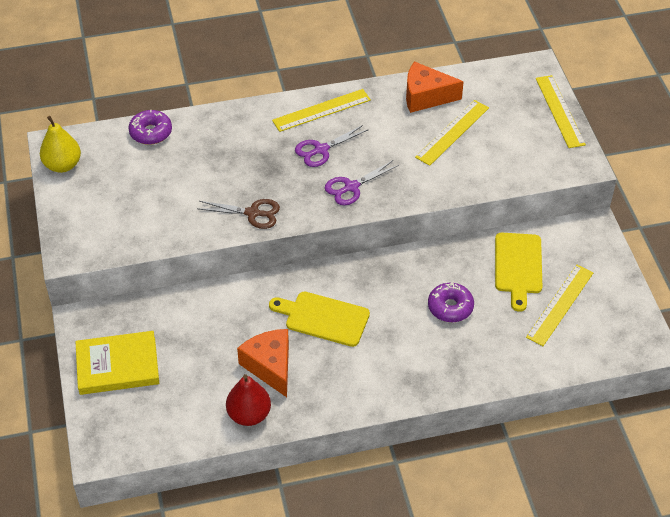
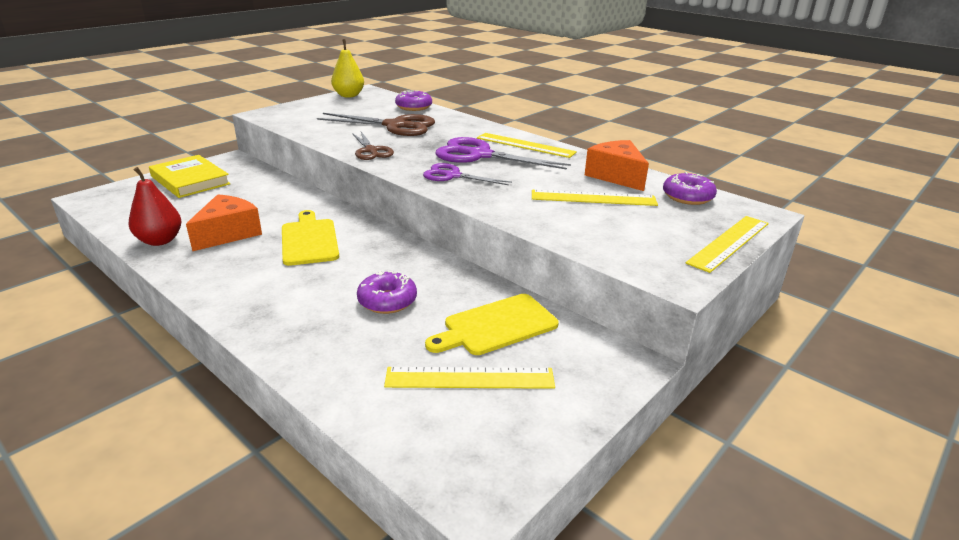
camera: 55 degrees right, 20 degrees down
purple scissors [295,125,369,167] -> purple scissors [435,137,571,170], size x1.63
none -> brown scissors [317,113,435,136]
none -> purple donut [663,172,717,205]

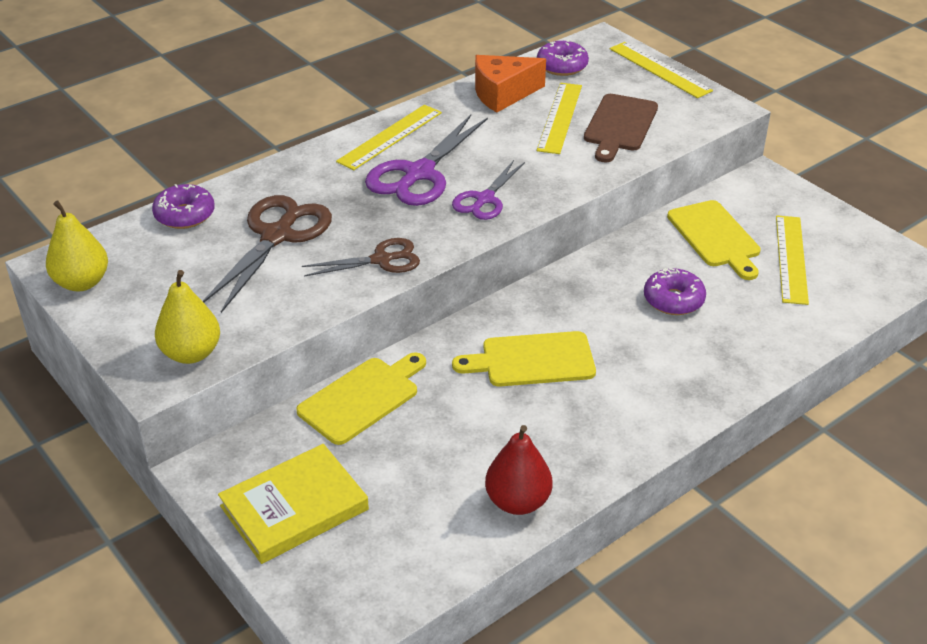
camera: 80 degrees left, 10 degrees up
orange cheese [186,194,262,251] -> none
none -> yellow pear [155,270,220,364]
none -> yellow cutting board [296,352,426,445]
none -> brown cutting board [584,94,658,162]

